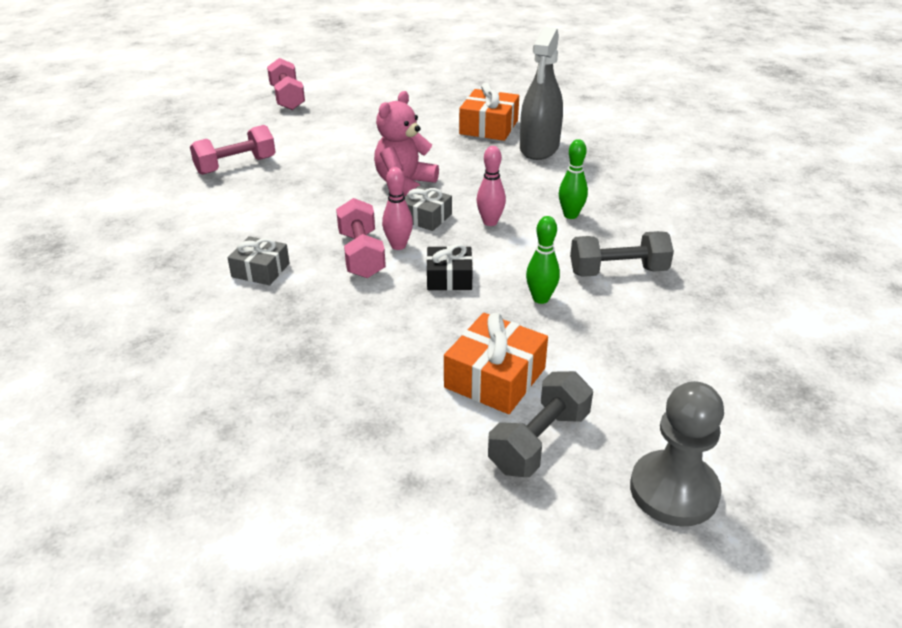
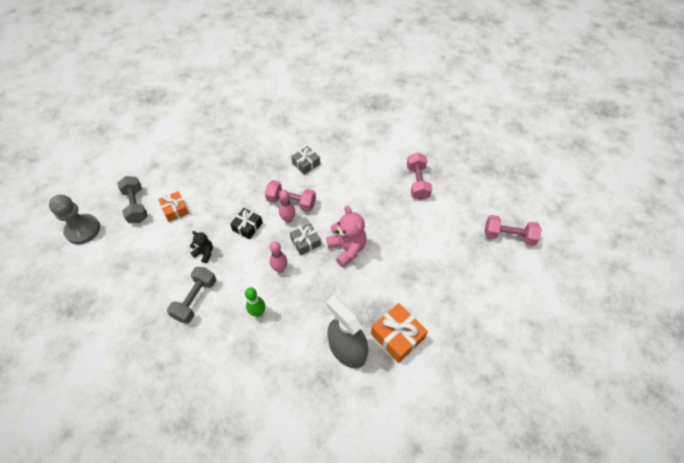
camera: 120 degrees right, 20 degrees up
orange gift [444,313,548,414] -> orange gift [158,191,189,222], size x0.66
green bowling pin [526,216,560,304] -> black teddy bear [190,231,213,263]

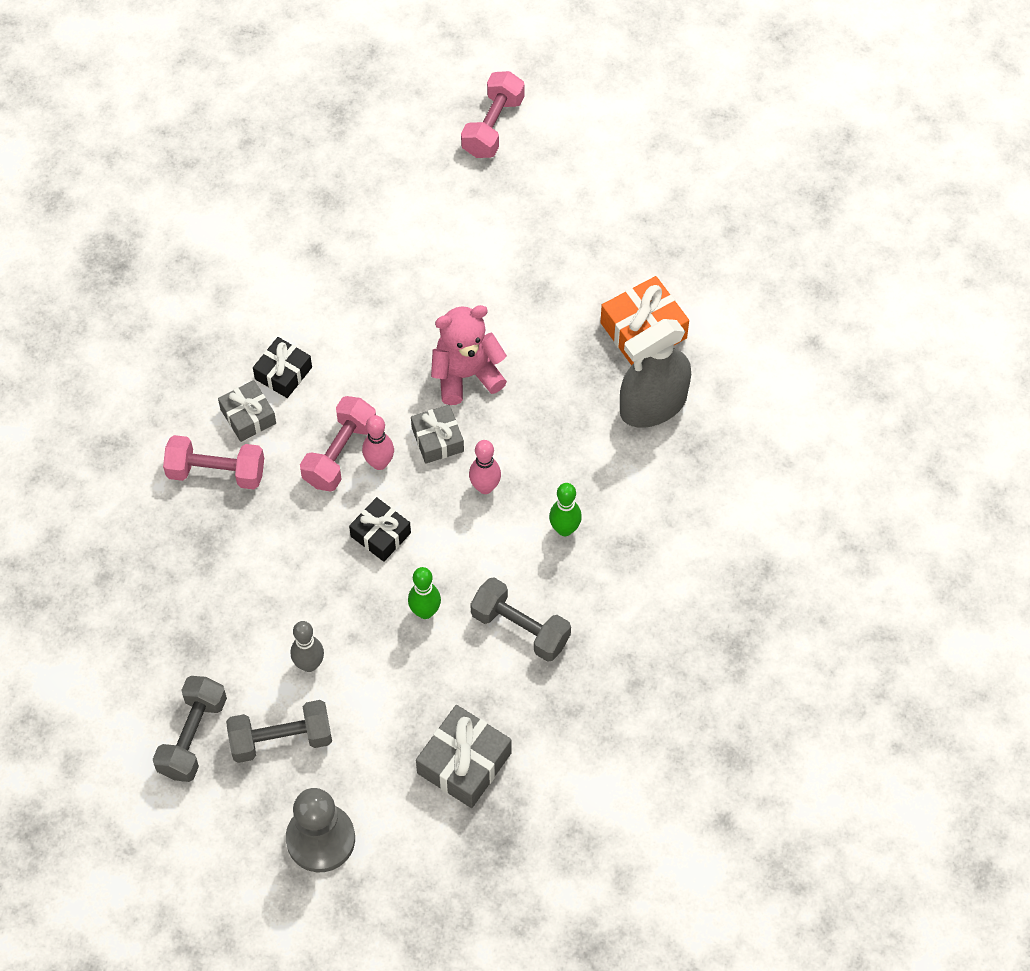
camera: 80 degrees left, 5 degrees up
orange gift [158,191,189,222] -> grey bowling pin [291,621,324,672]
black teddy bear [190,231,213,263] -> green bowling pin [408,567,441,619]
pink dumbbell [407,152,432,200] -> pink dumbbell moved to [163,435,264,489]
none -> grey dumbbell [153,676,227,782]
none -> black gift [253,337,312,398]
none -> grey gift [416,705,512,808]

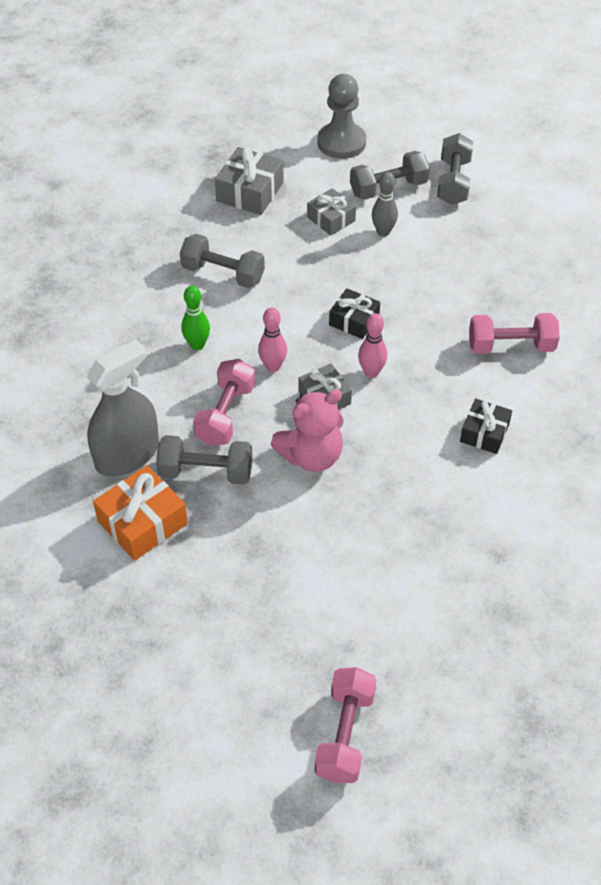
camera: 170 degrees right, 10 degrees down
grey gift [218,380,276,442] -> grey gift moved to [307,188,356,236]
pink dumbbell [300,396,376,492] -> pink dumbbell moved to [193,359,255,446]
green bowling pin [408,567,441,619] -> none
none -> grey dumbbell [156,435,252,485]

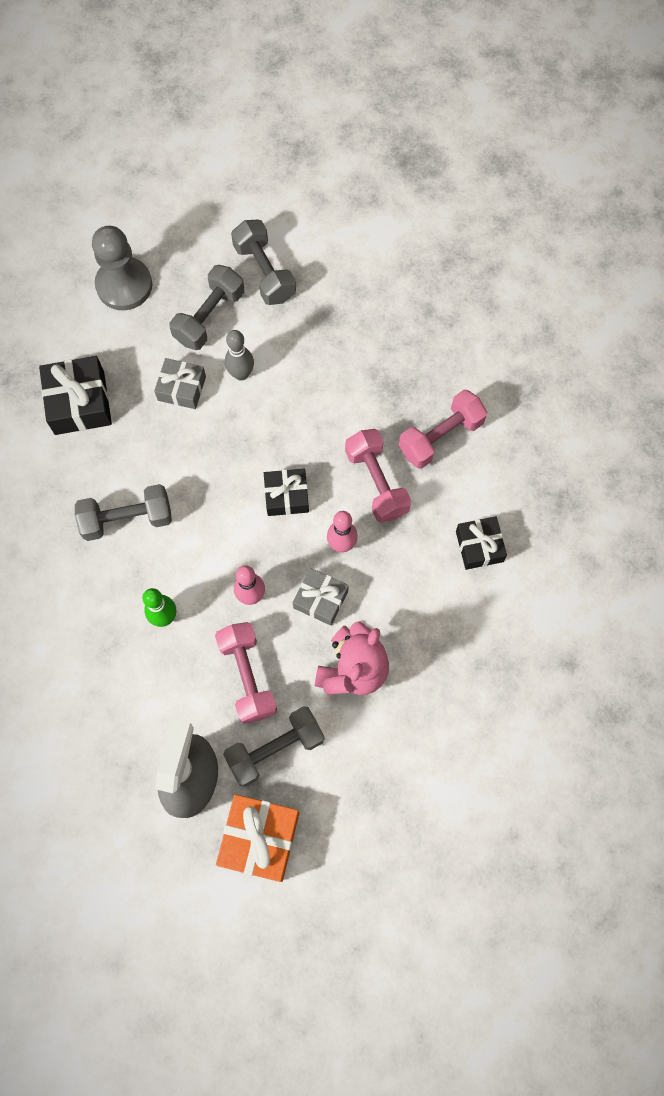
camera: 35 degrees left, 20 degrees up
grey gift [215,147,284,215] -> black gift [39,356,112,435]
pink dumbbell [315,667,377,783] -> pink dumbbell moved to [345,429,411,523]

